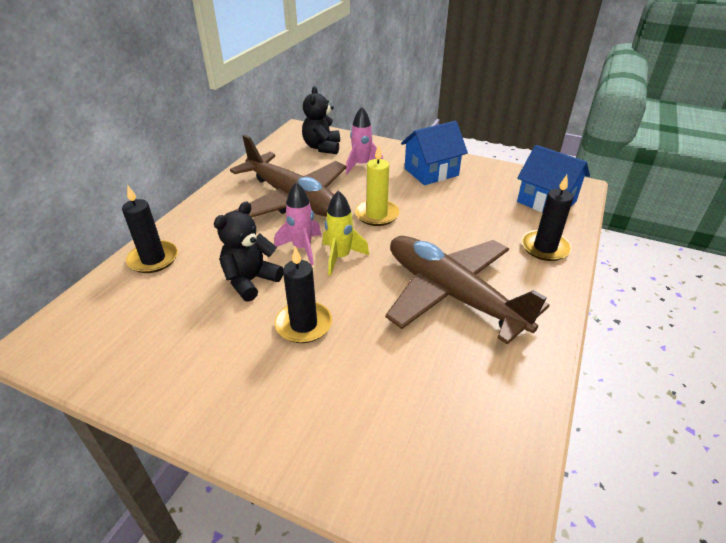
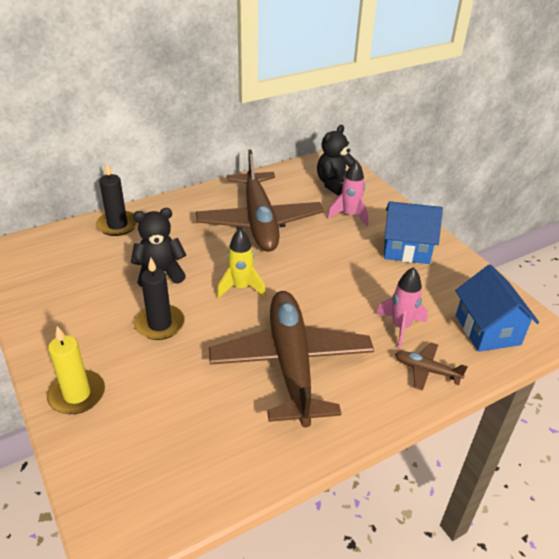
camera: 35 degrees right, 0 degrees up
pink rocket [274,182,321,265] -> pink rocket moved to [376,267,428,348]
yellow candle [355,144,399,226] -> yellow candle moved to [47,326,105,414]
black candle [522,175,573,261] -> brown plane [395,342,468,391]

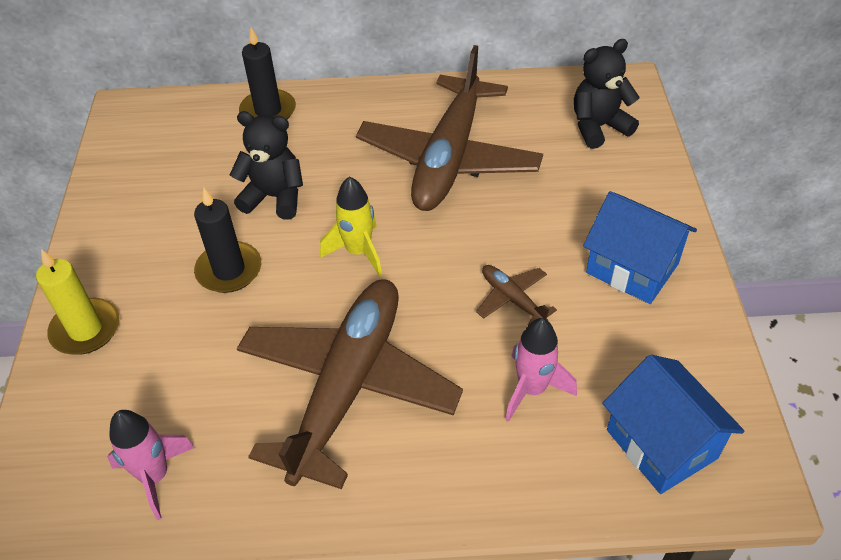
camera: 30 degrees right, 10 degrees up
pink rocket [327,160,368,227] -> pink rocket moved to [108,410,195,520]
brown plane [395,342,468,391] -> brown plane moved to [476,265,557,325]
blue house [455,264,539,352] -> blue house turned 45 degrees counterclockwise [602,355,745,494]

